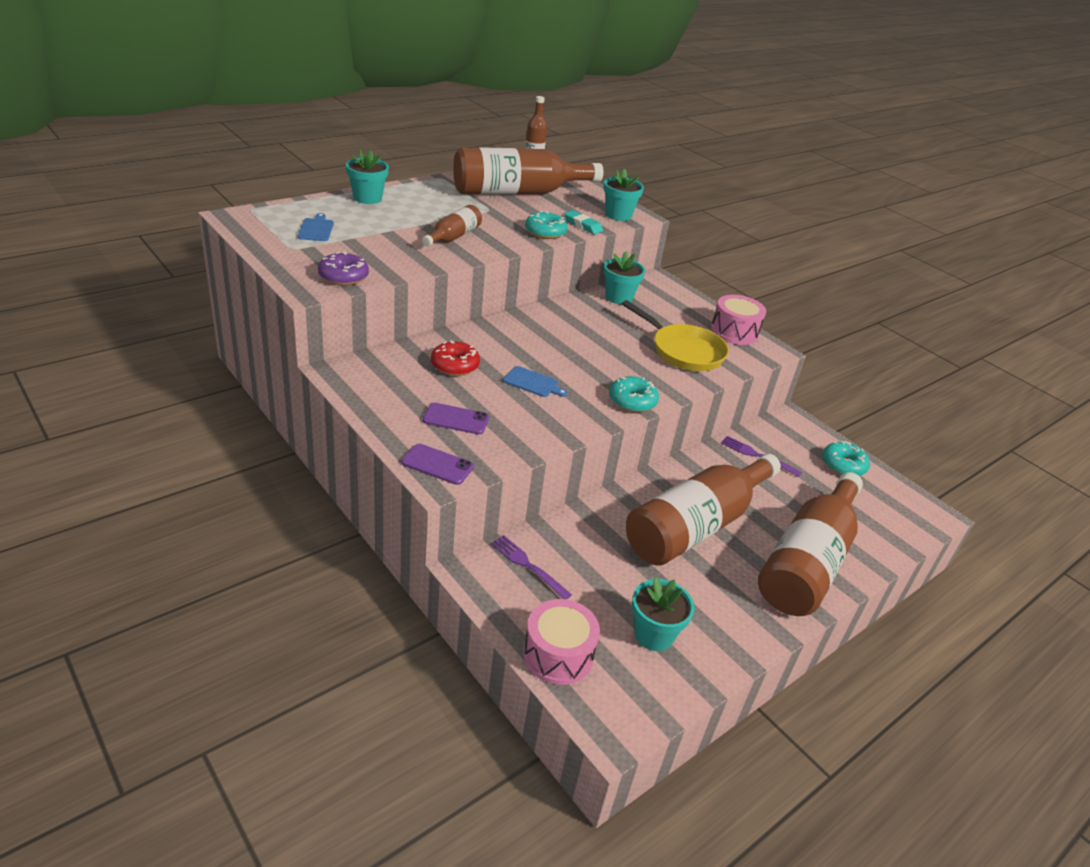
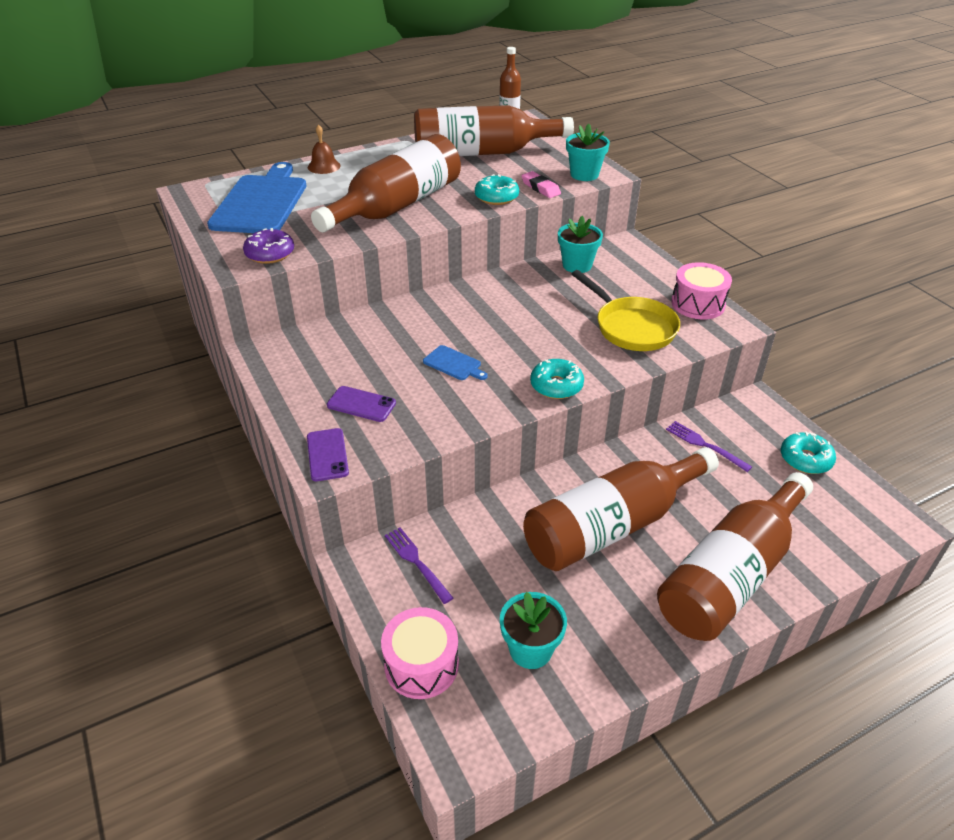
camera: 15 degrees right, 5 degrees up
blue cutting board [297,213,334,241] -> blue cutting board [207,162,307,233], size x2.39
turquoise flower pot [346,150,389,204] -> brown bell [308,124,341,174]
purple phone [402,444,474,485] -> purple phone turned 45 degrees clockwise [307,428,349,481]
brown bottle [422,205,482,246] -> brown bottle [311,134,461,232], size x2.07
red donut [431,340,480,376] -> none
turquoise eraser [564,210,603,235] -> pink eraser [521,171,561,198]

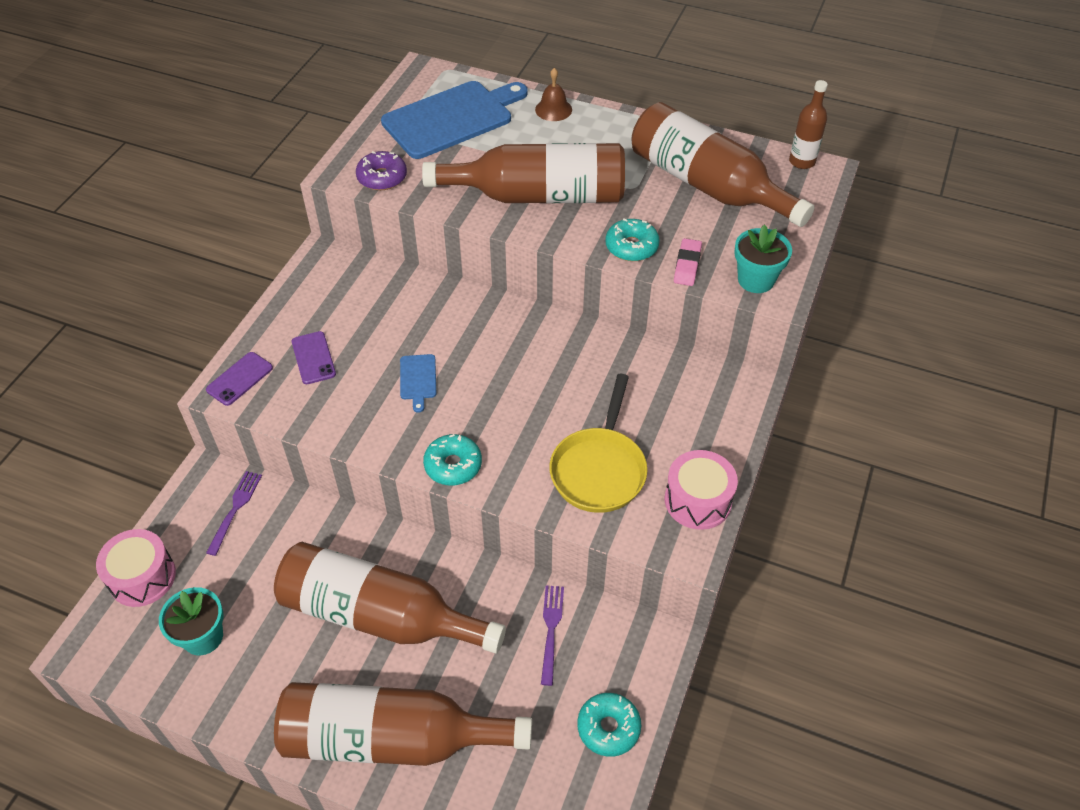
camera: 50 degrees right, 10 degrees up
turquoise flower pot [558,216,603,273] -> none

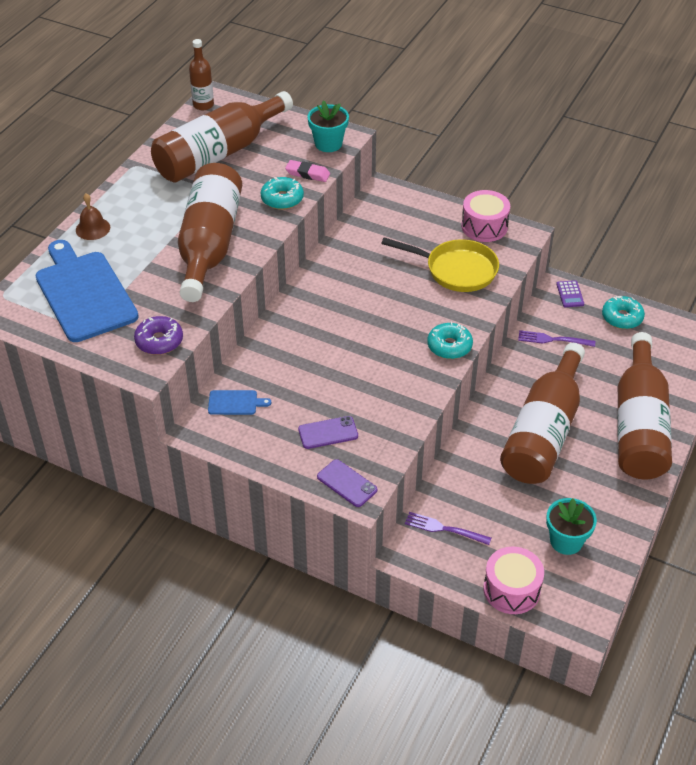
camera: 85 degrees left, 5 degrees down
blue cutting board [400,354,436,413] -> blue cutting board moved to [208,390,271,415]
none -> purple calculator [556,280,584,307]

